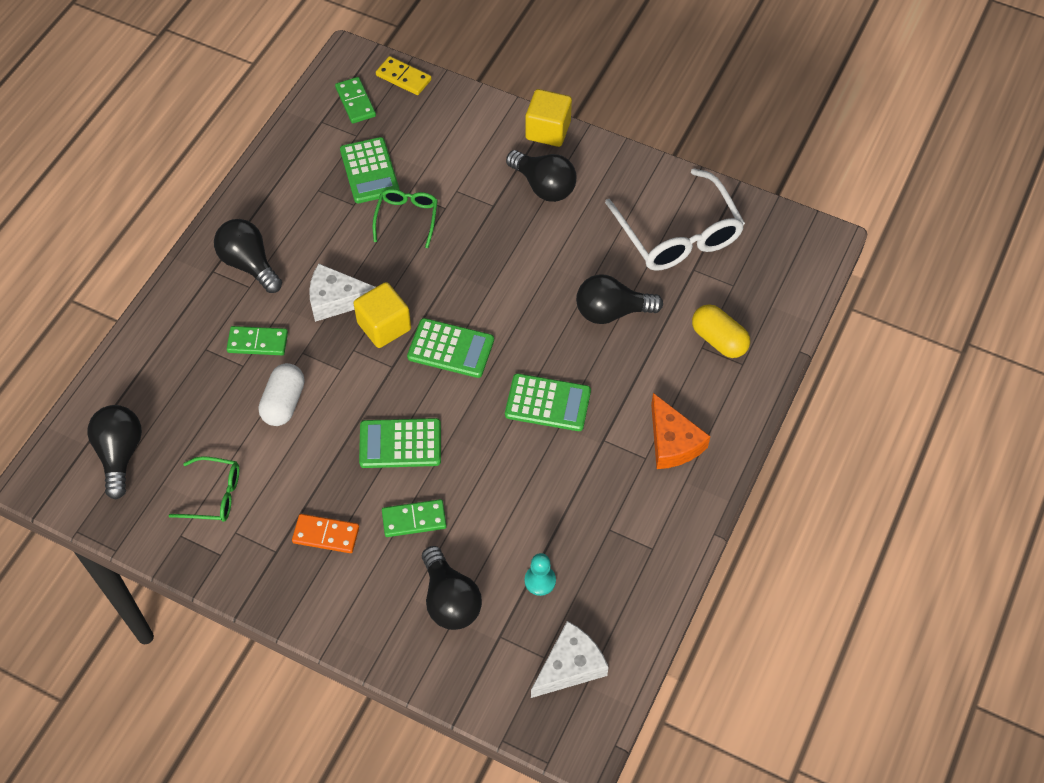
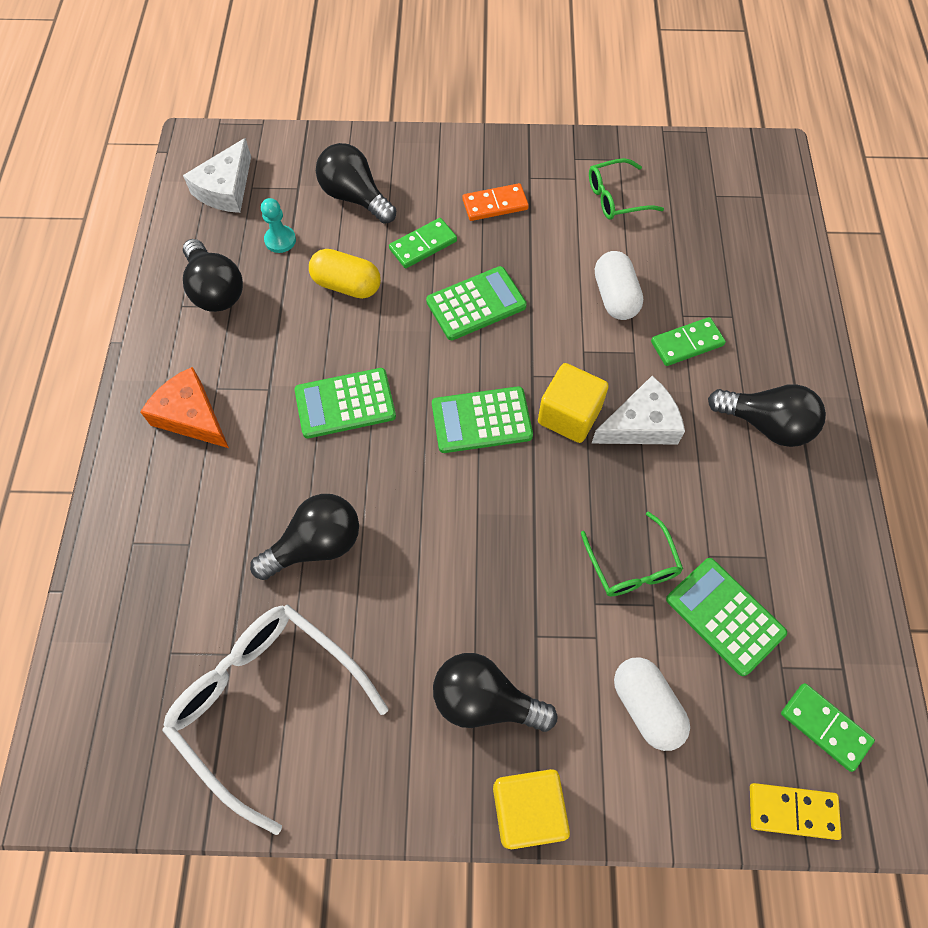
camera: 155 degrees right, 5 degrees up
black light bulb [87,405,142,500] -> black light bulb moved to [183,239,243,312]
yellow capsule [692,304,750,358] -> yellow capsule moved to [309,249,381,299]
none -> white capsule [614,657,690,751]

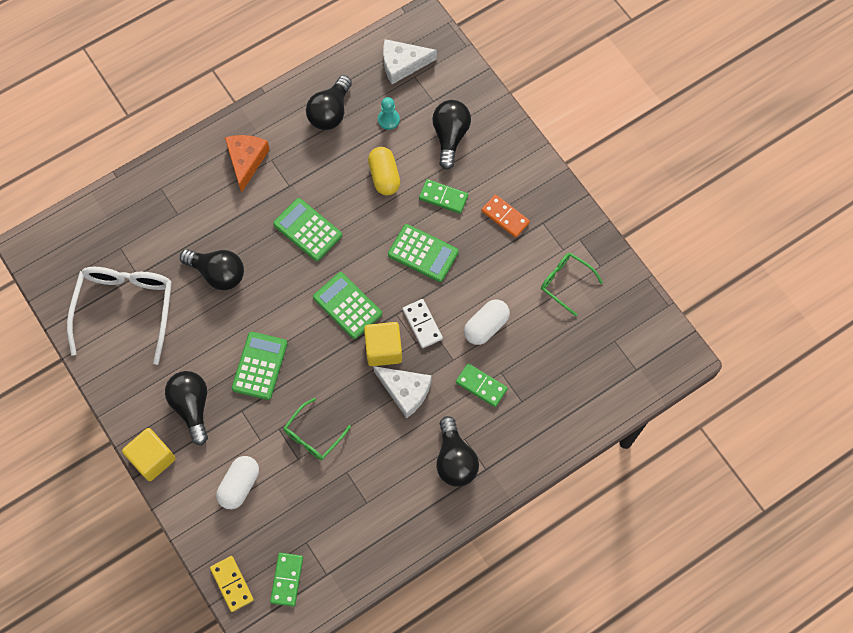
camera: 55 degrees right, 5 degrees up
green calculator [666,558,787,676] -> green calculator moved to [232,332,288,400]
none -> white domino [402,299,443,348]

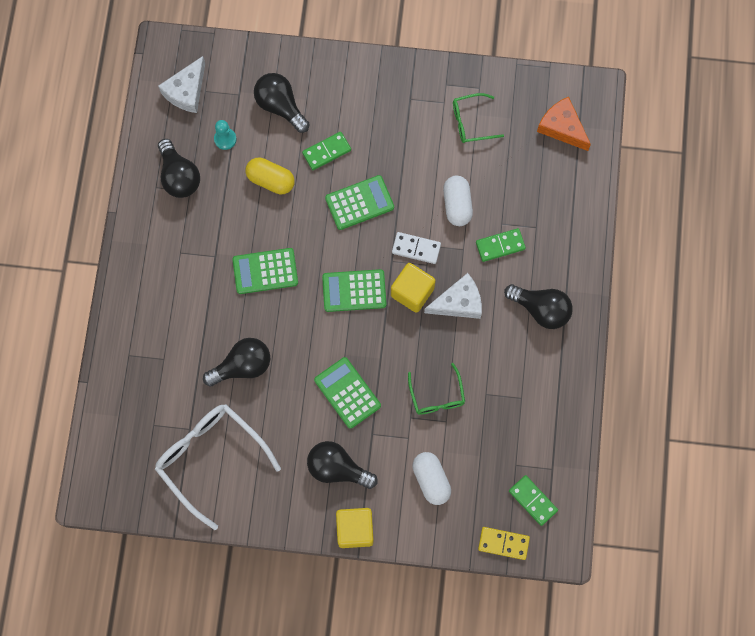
camera: 50 degrees left, 5 degrees up
orange cheese [225,135,270,193] -> orange cheese moved to [537,97,591,151]
orange domino [481,194,530,238] -> none

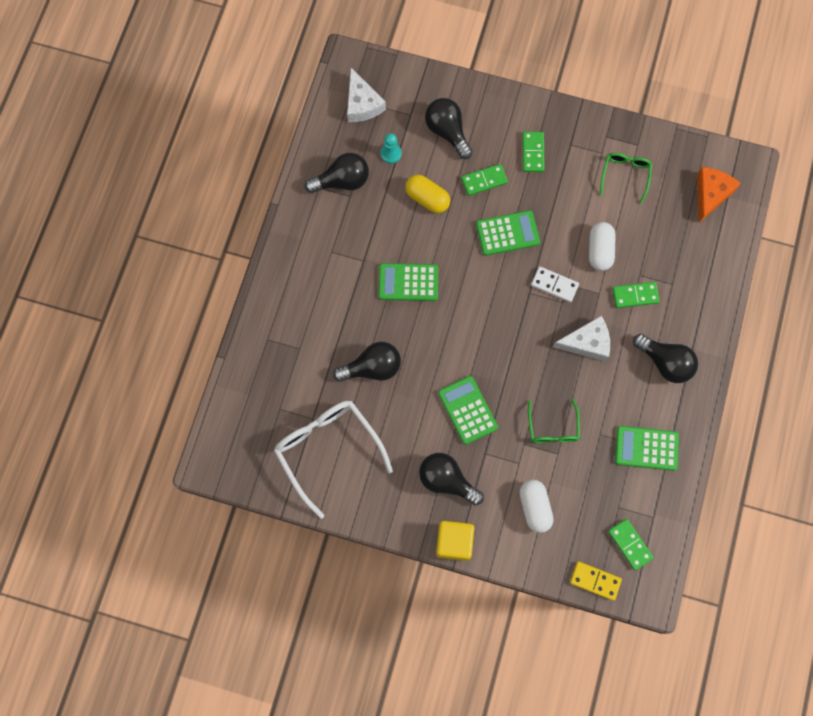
camera: 10 degrees right, 0 degrees up
white cheese [158,56,205,113] -> white cheese turned 60 degrees counterclockwise [347,68,386,122]
black light bulb [158,139,200,198] -> black light bulb turned 90 degrees counterclockwise [305,153,369,193]
green calculator [322,269,386,312] -> green calculator moved to [615,426,679,471]
yellow cube [391,263,436,313] -> none
green glasses [453,93,504,143] -> green glasses turned 105 degrees clockwise [600,153,652,204]
orange cheese [537,97,591,151] -> orange cheese turned 60 degrees clockwise [697,167,741,223]
none -> green domino [523,132,544,172]

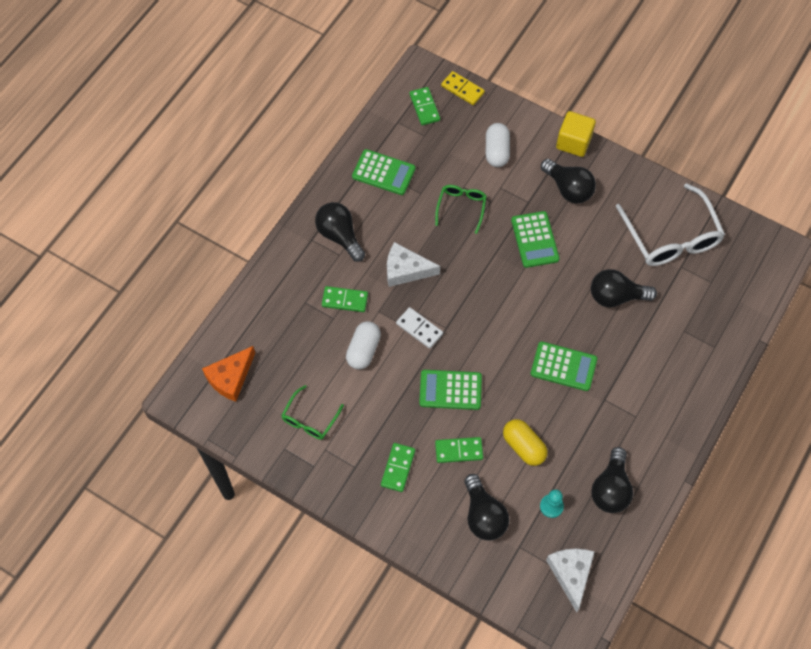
camera: 165 degrees left, 10 degrees down
black light bulb [305,153,369,193] -> black light bulb turned 75 degrees counterclockwise [591,447,633,513]

